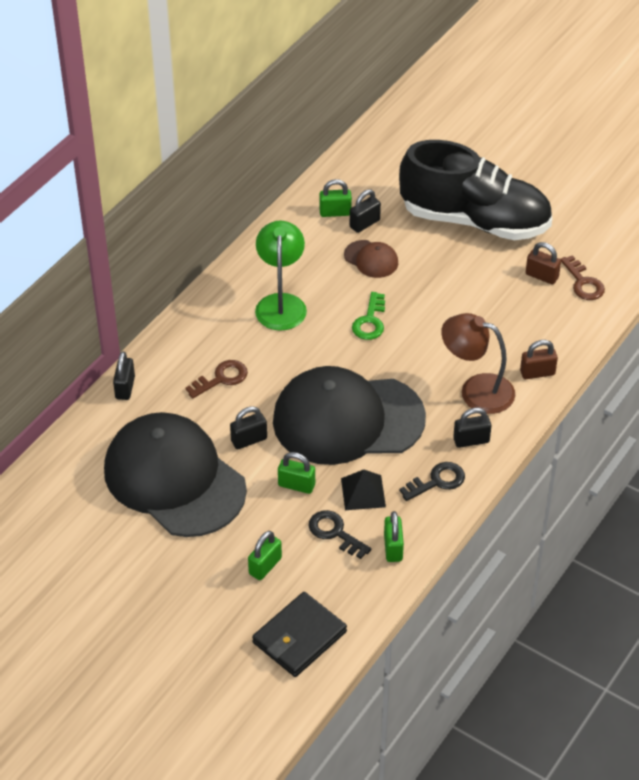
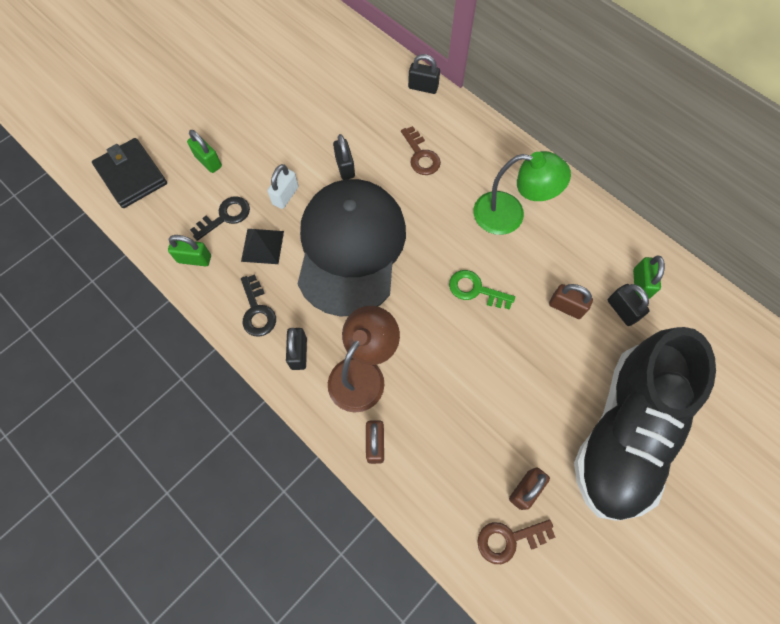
camera: 100 degrees right, 20 degrees up
black cap [104,412,247,537] -> none
green padlock [278,452,315,494] -> white padlock [267,164,298,209]
brown cap [344,240,398,278] -> brown padlock [549,284,593,319]

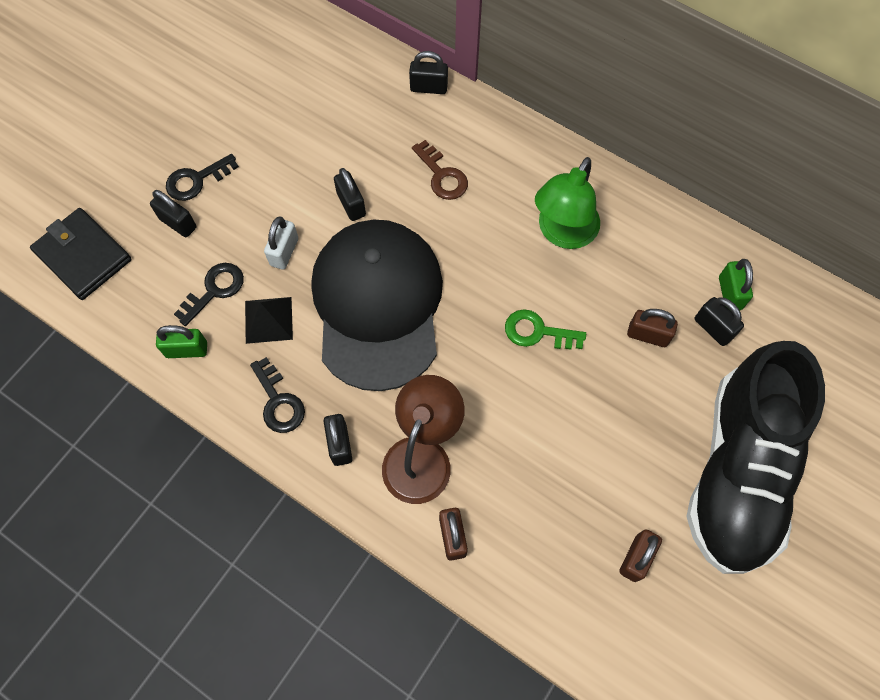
camera: 10 degrees left, 0 degrees up
green padlock [187,130,222,173] -> black padlock [150,190,196,237]
green lamp [473,151,571,235] -> green lamp turned 120 degrees clockwise [535,157,600,249]
brown key [477,520,556,564] -> none
none -> black key [166,154,239,201]

